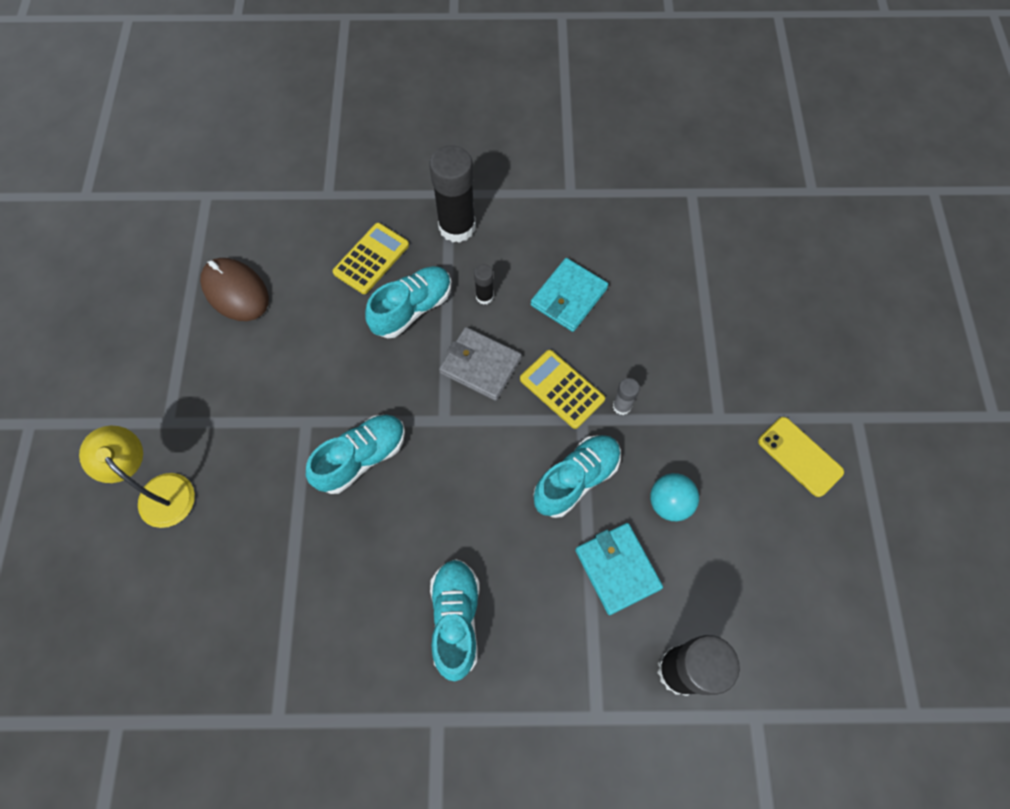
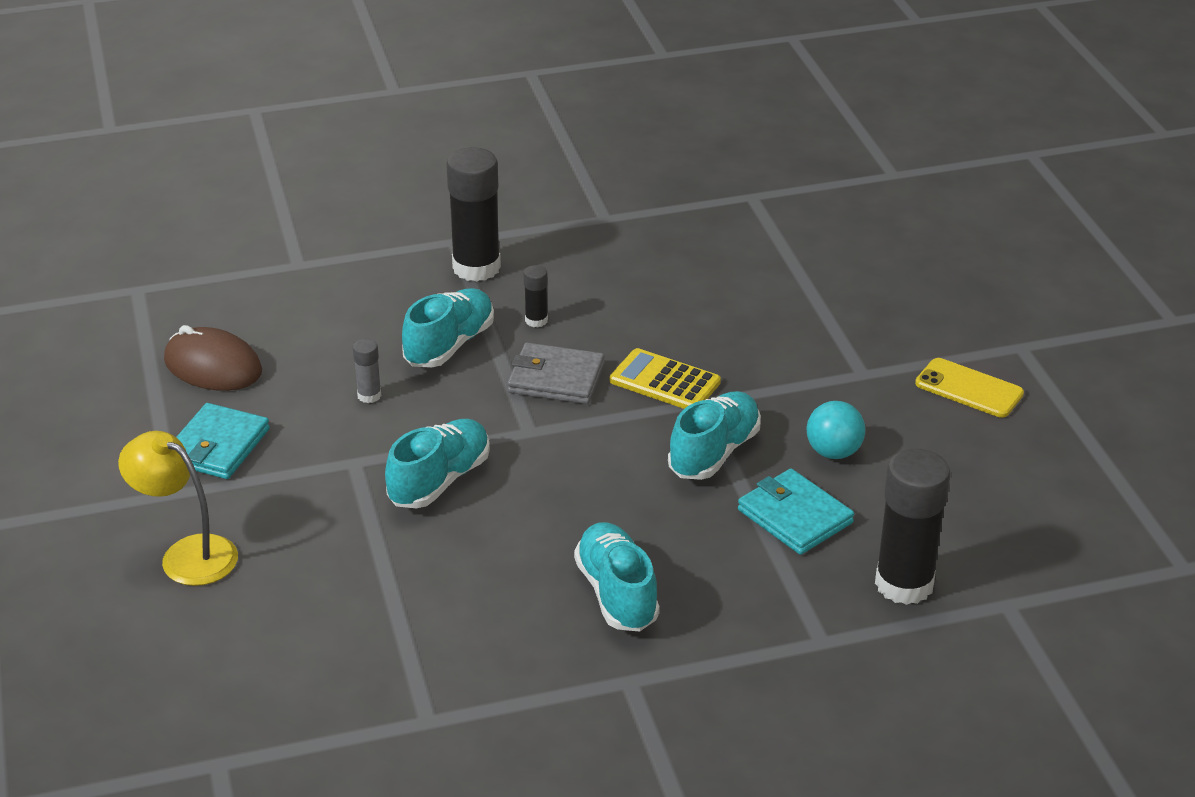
camera: 15 degrees left, 30 degrees down
yellow calculator [333,223,409,294] -> none
turquoise wallet [531,258,608,332] -> turquoise wallet moved to [176,403,270,479]
grey glue stick [613,378,640,415] -> grey glue stick moved to [353,339,381,403]

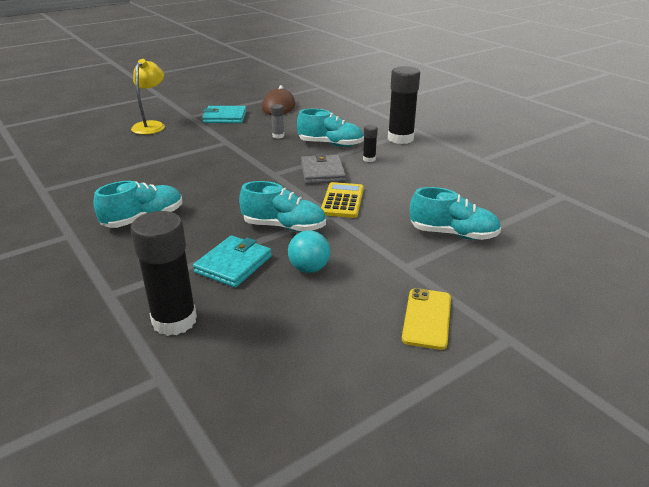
camera: 70 degrees right, 5 degrees down
turquoise shoe [385,419,490,508] -> turquoise shoe moved to [410,187,501,240]

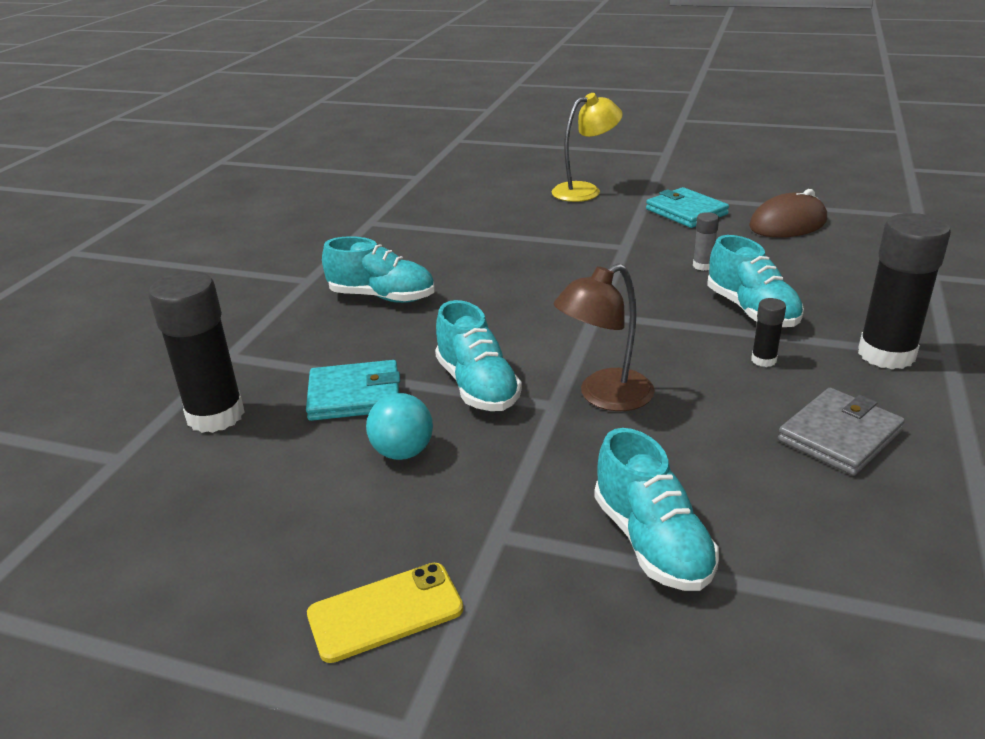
camera: 55 degrees right, 0 degrees up
grey wallet [301,153,346,184] -> grey wallet moved to [778,388,905,476]
yellow calculator [321,182,364,218] -> brown lamp [554,263,655,411]

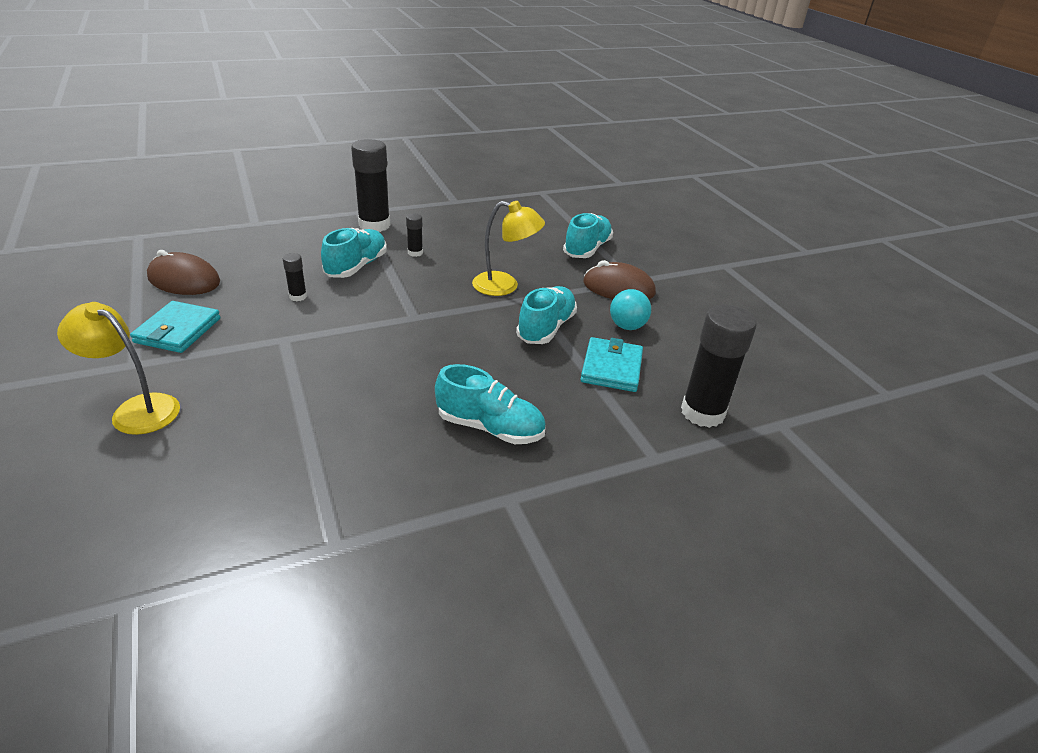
camera: 135 degrees left, 5 degrees up
turquoise wallet [306,360,400,421] -> turquoise wallet turned 60 degrees clockwise [580,337,643,392]
yellow phone [307,563,463,663] -> none
turquoise shoe [322,236,435,303] -> turquoise shoe turned 135 degrees clockwise [435,364,546,444]
brown lamp [554,263,655,411] -> yellow lamp [472,201,545,296]
grey glue stick [693,212,719,271] -> black glue stick [283,253,307,301]
grey wallet [778,388,905,476] -> none
none -> brown mouse [583,260,656,299]

